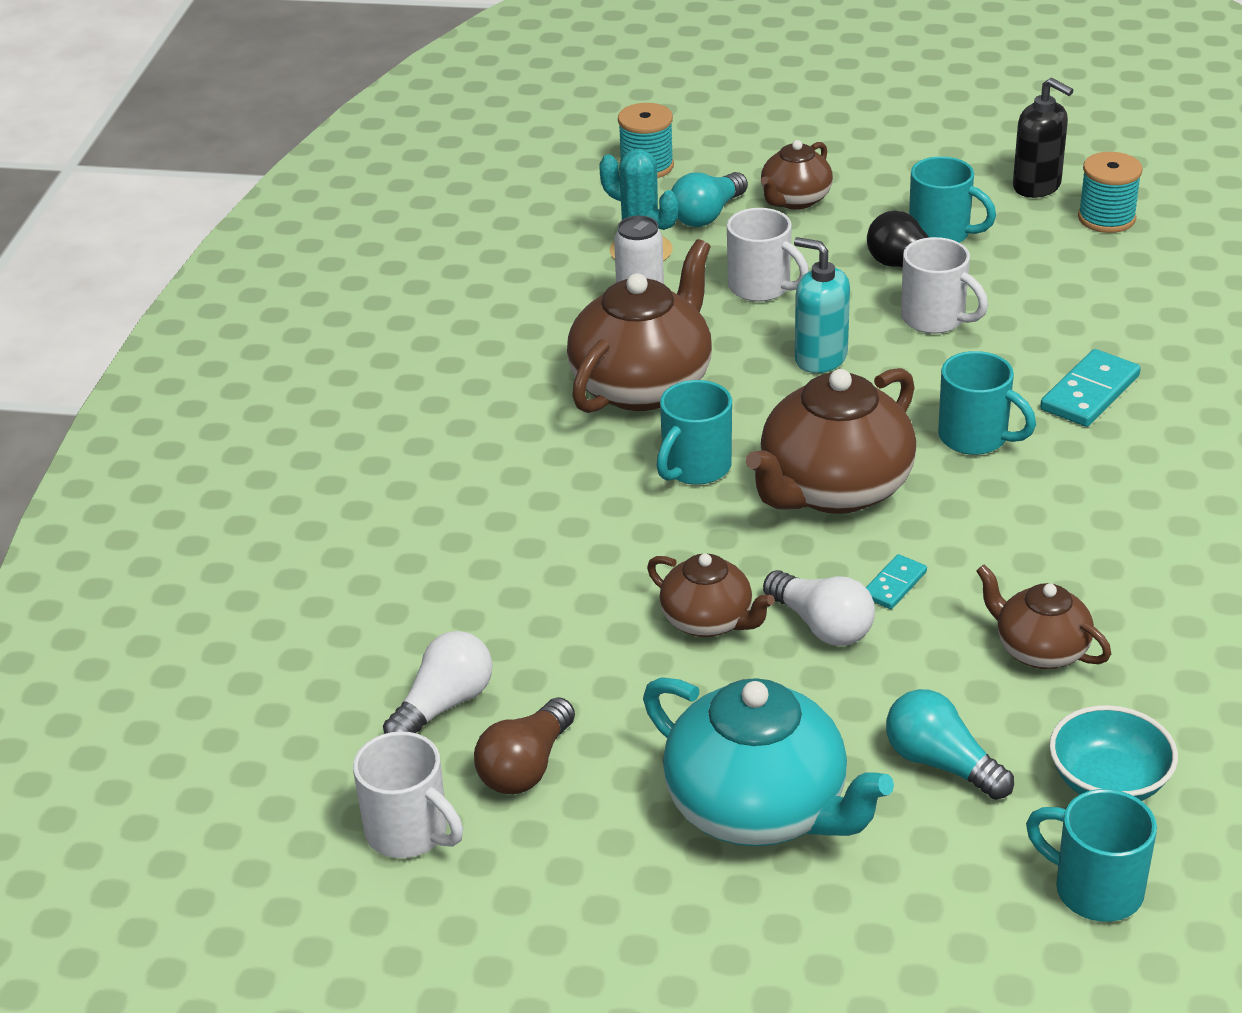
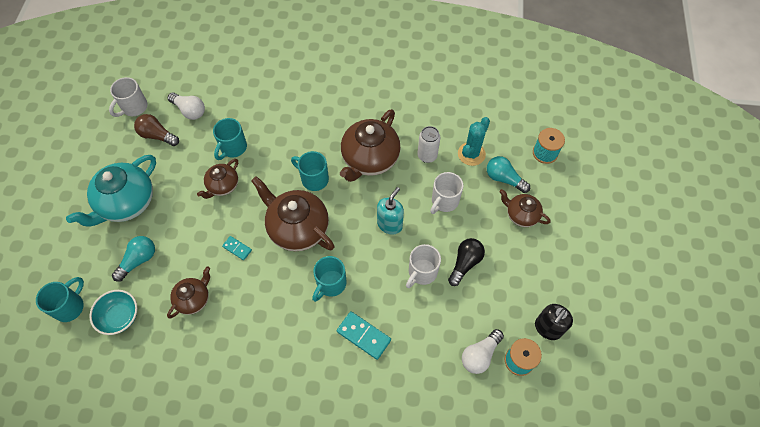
camera: 85 degrees right, 25 degrees up
brown teapot [567,239,712,413] -> brown teapot turned 90 degrees clockwise [340,109,400,182]
white light bulb [763,570,875,646] -> white light bulb moved to [462,329,504,374]
turquoise mug [909,156,996,243] -> turquoise mug moved to [213,118,247,160]

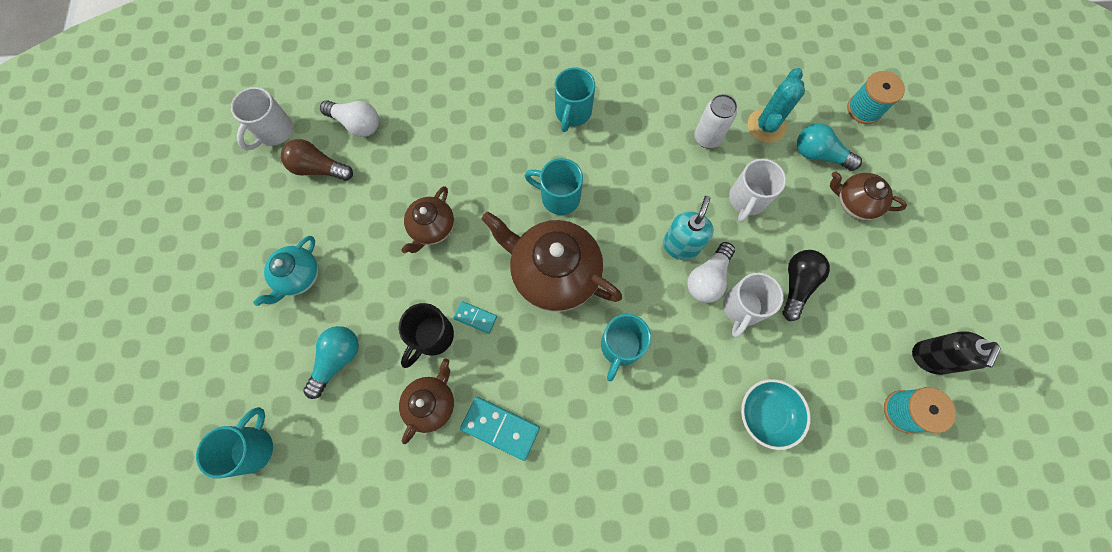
camera: 10 degrees left, 10 degrees up
turquoise teapot [66,155,156,227] -> turquoise teapot [253,236,319,306], size x0.56
turquoise bowl [89,290,137,335] -> turquoise bowl moved to [741,379,811,450]
turquoise mug [213,118,247,160] -> turquoise mug moved to [555,67,595,132]
turquoise domino [337,311,391,360] -> turquoise domino moved to [460,397,540,461]
brown teapot [340,109,400,182] -> none
white light bulb [462,329,504,374] -> white light bulb moved to [687,242,735,303]
none -> black mug [399,303,454,368]

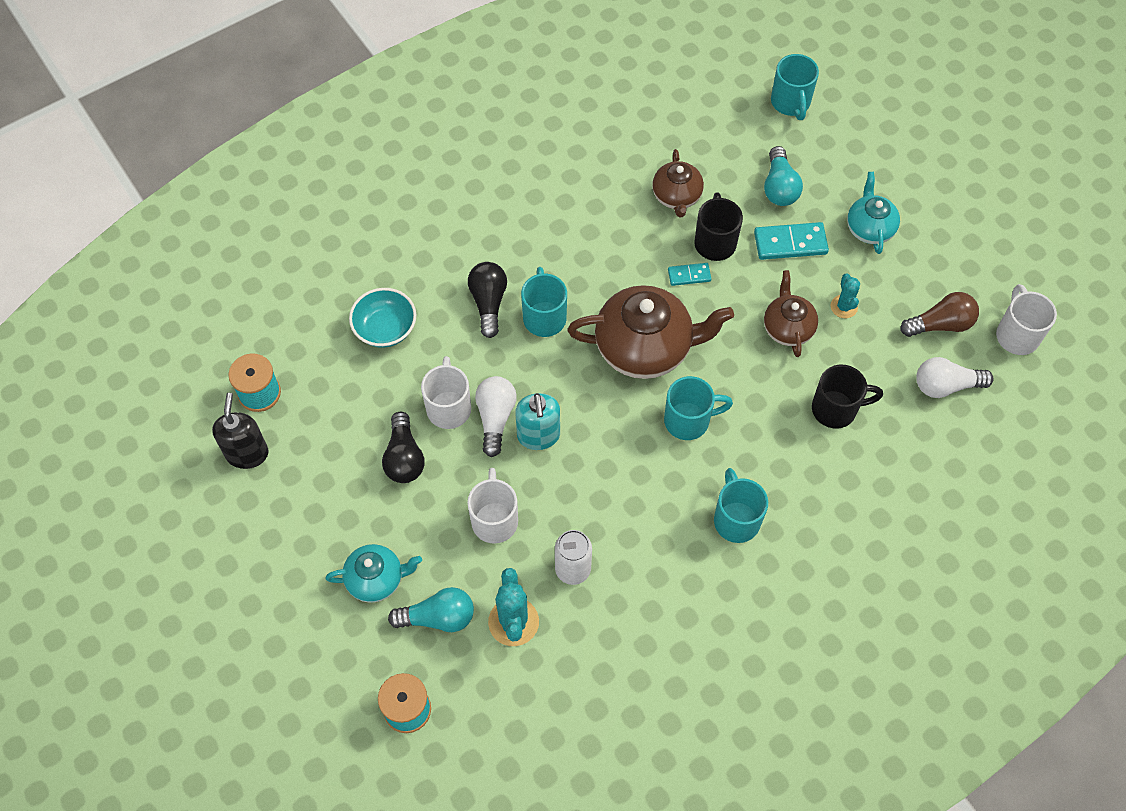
camera: 150 degrees right, 10 degrees down
turquoise domino [460,397,540,461] -> turquoise domino moved to [754,222,829,260]
brown teapot [830,172,907,220] -> turquoise teapot [326,544,422,602]
none -> black light bulb [468,262,507,338]
none -> black mug [812,365,883,429]
none -> turquoise cactus [831,273,860,318]

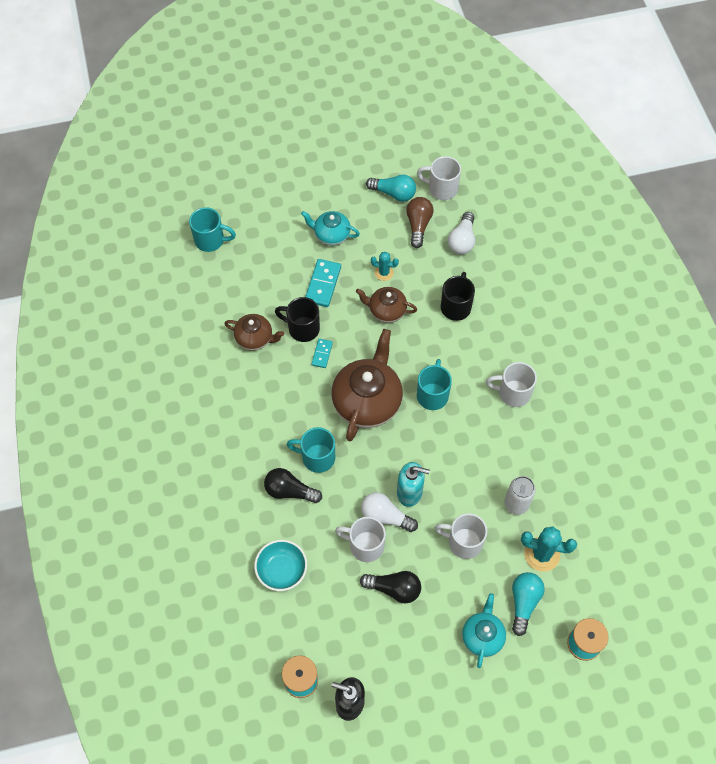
camera: 70 degrees left, 0 degrees up
turquoise mug [714,468,768,543] -> white mug [486,362,537,407]
turquoise light bulb [764,146,803,206] -> turquoise light bulb moved to [366,174,416,202]

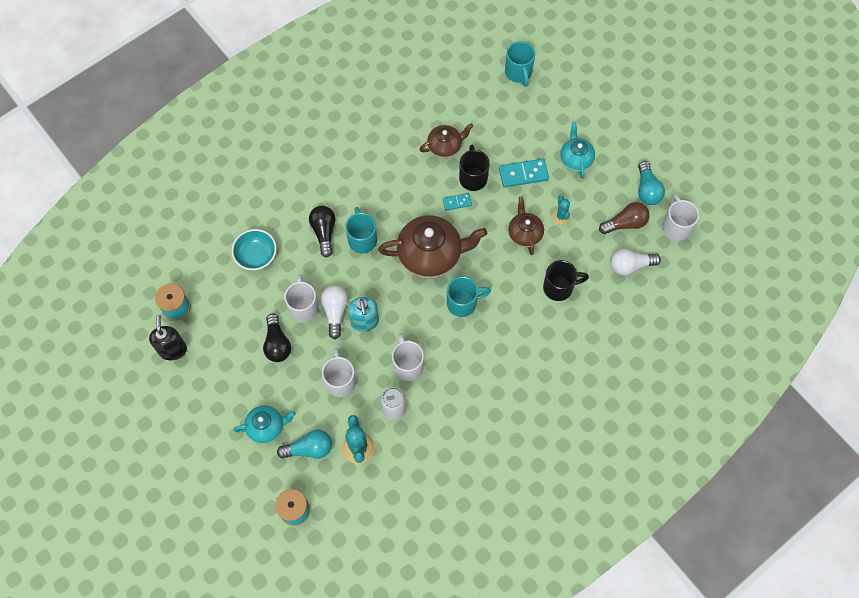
camera: 65 degrees right, 5 degrees up
brown teapot [224,314,284,350] -> brown teapot turned 105 degrees counterclockwise [419,123,473,158]
white mug [486,362,537,407] -> white mug moved to [392,333,424,381]

